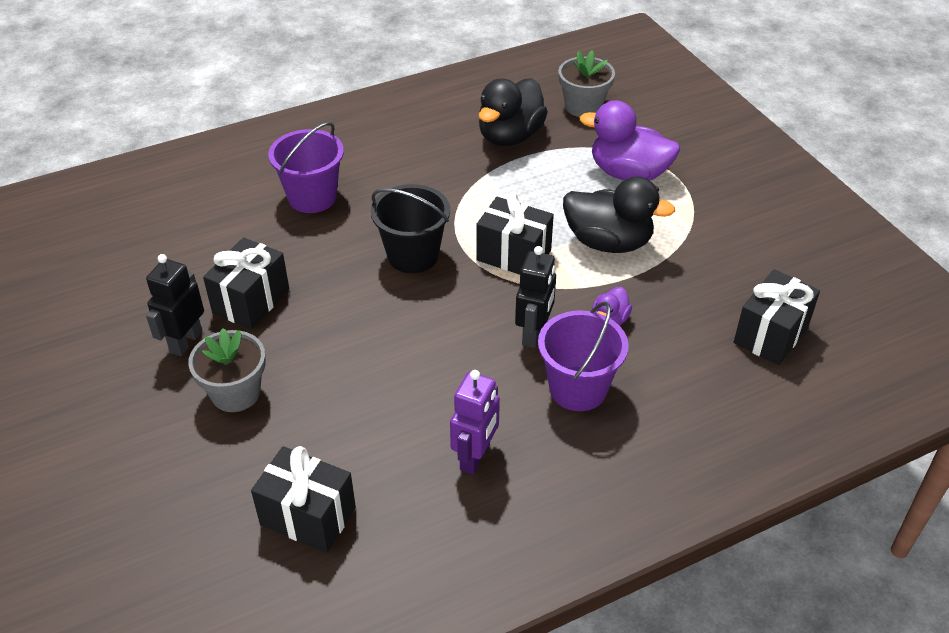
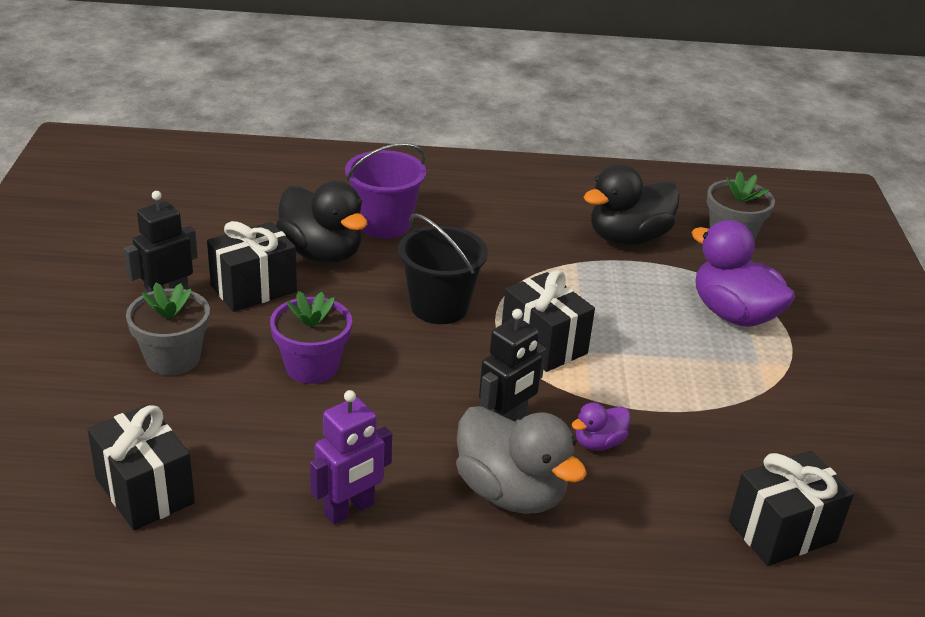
camera: 25 degrees right, 10 degrees down
purple bucket [538,301,629,411] -> grey duck [456,406,587,514]
black duck [563,176,675,253] -> black duck moved to [276,181,367,263]
none -> purple flower pot [270,291,352,384]

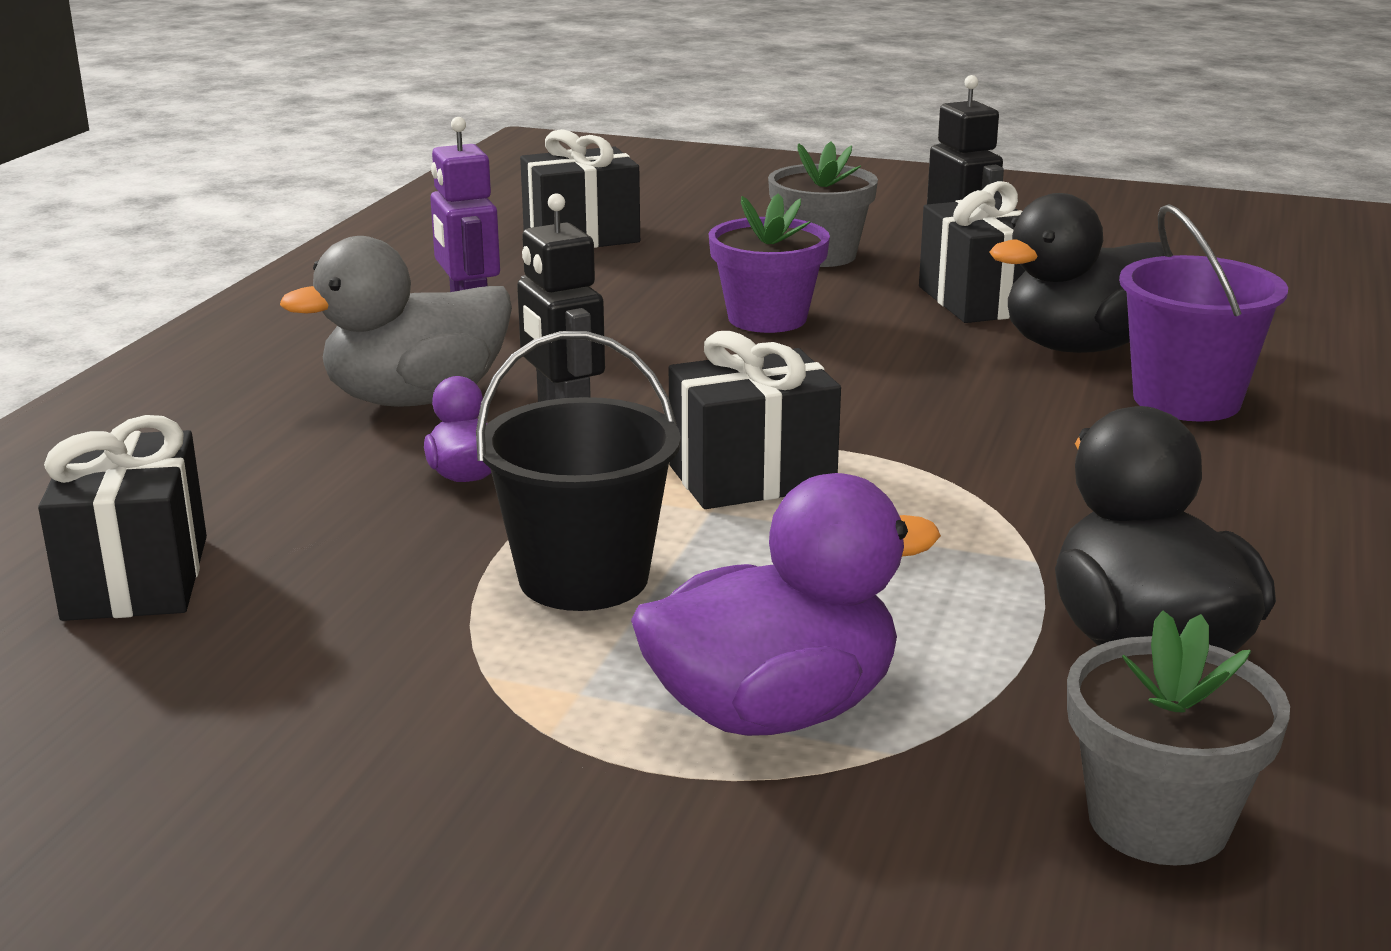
camera: 110 degrees right, 10 degrees down
black bucket [398,213,488,324] -> black bucket moved to [476,331,681,611]

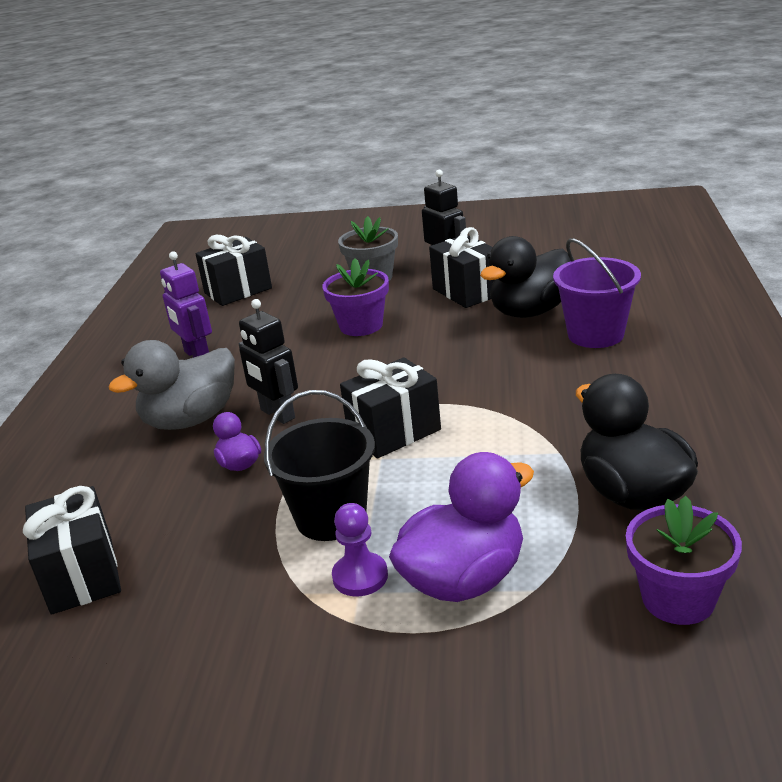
camera: 10 degrees left, 5 degrees up
grey flower pot [1067,610,1290,866] -> purple flower pot [626,496,742,625]
none -> purple pawn [332,503,388,596]

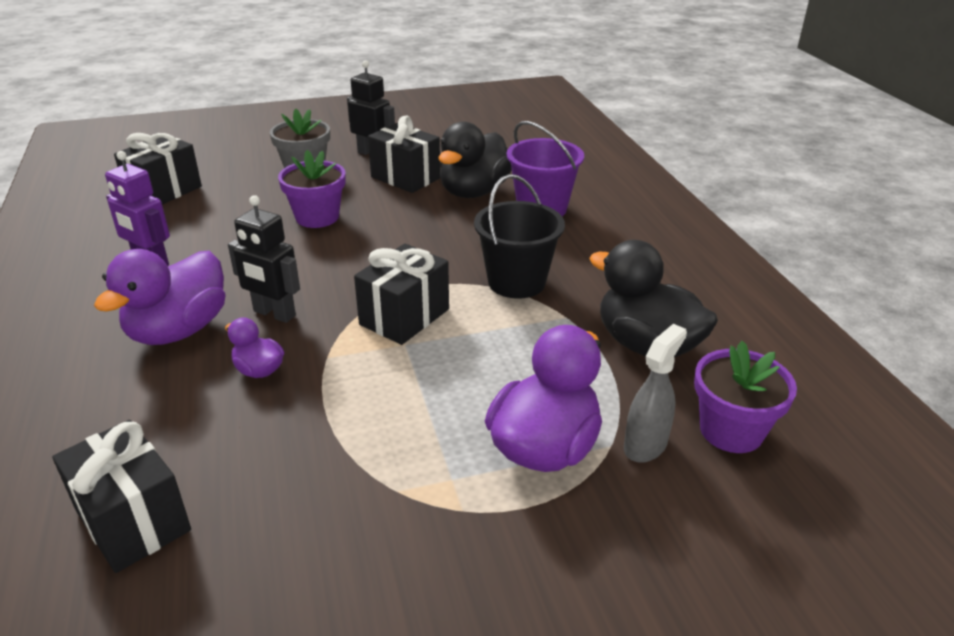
camera: 25 degrees left, 5 degrees up
grey duck [109,340,235,430] -> purple duck [94,249,225,345]
black bucket [264,390,375,541] -> black bucket moved to [474,174,565,299]
purple pawn [332,503,388,596] -> none
none -> grey spray bottle [624,324,687,463]

